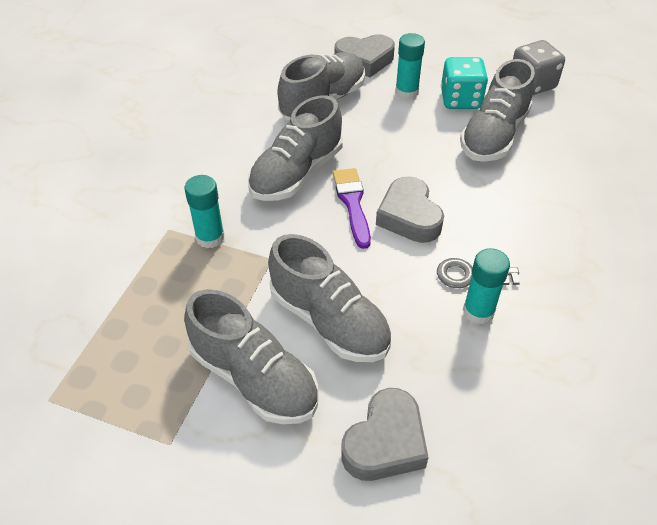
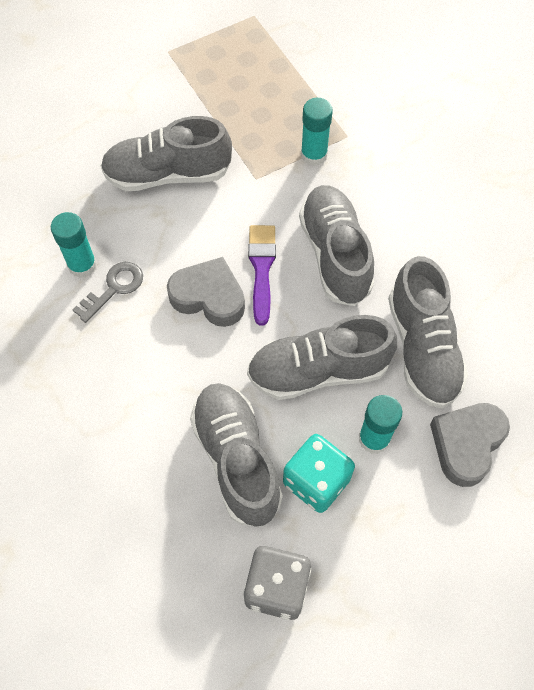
camera: 130 degrees right, 15 degrees up
grey shoe [184,289,318,424] -> grey shoe moved to [247,315,397,400]
purple brush [333,168,371,249] -> purple brush turned 120 degrees counterclockwise [248,225,276,325]
grey heart [341,388,429,481] -> none

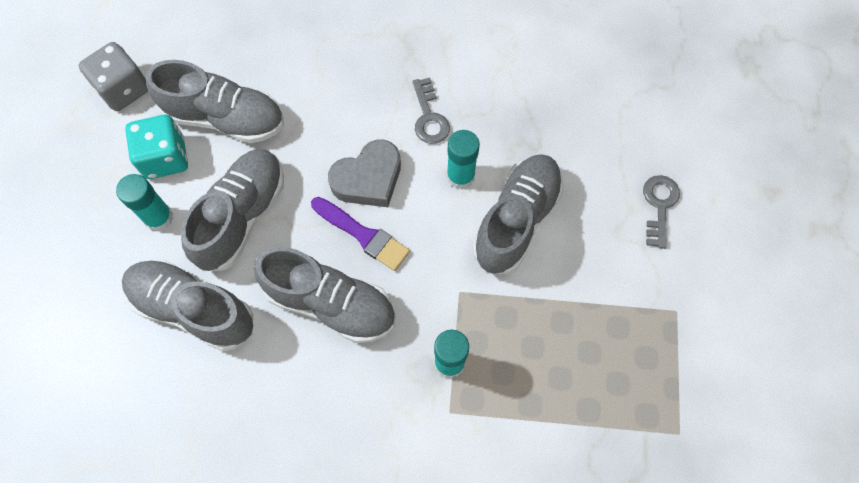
camera: 125 degrees right, 5 degrees up
turquoise glue stick [51,212,97,278] -> turquoise glue stick moved to [447,130,480,189]
grey heart [430,403,510,487] -> none
none -> grey key [643,175,680,249]

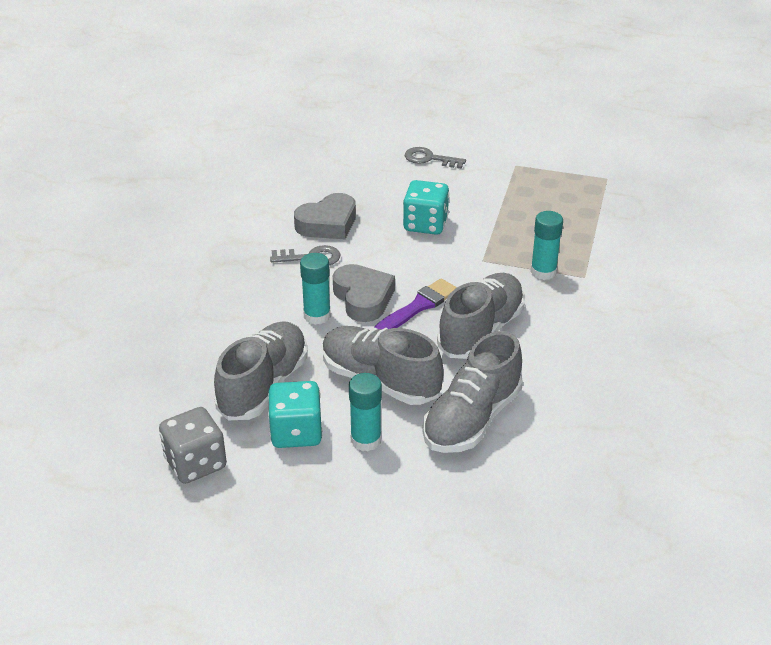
camera: 80 degrees left, 30 degrees down
turquoise glue stick [447,130,480,189] -> turquoise glue stick moved to [300,253,331,325]
grey shoe [472,154,563,274] -> turquoise dice [403,180,449,235]
none -> grey heart [294,193,356,239]

